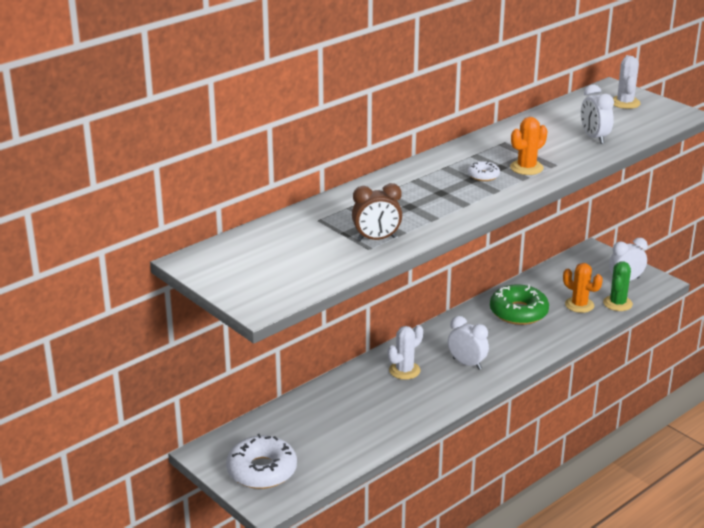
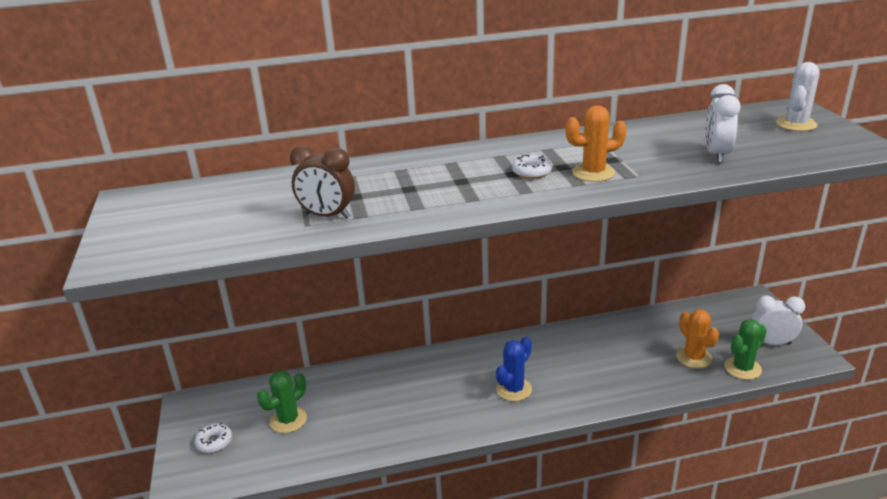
camera: 30 degrees right, 0 degrees up
white donut [226,434,297,489] -> white donut [195,423,232,453], size x0.47
white cactus [388,325,423,380] -> none
white clock [448,316,489,370] -> blue cactus [496,336,532,401]
green donut [490,284,549,325] -> none
none -> green cactus [257,370,307,433]

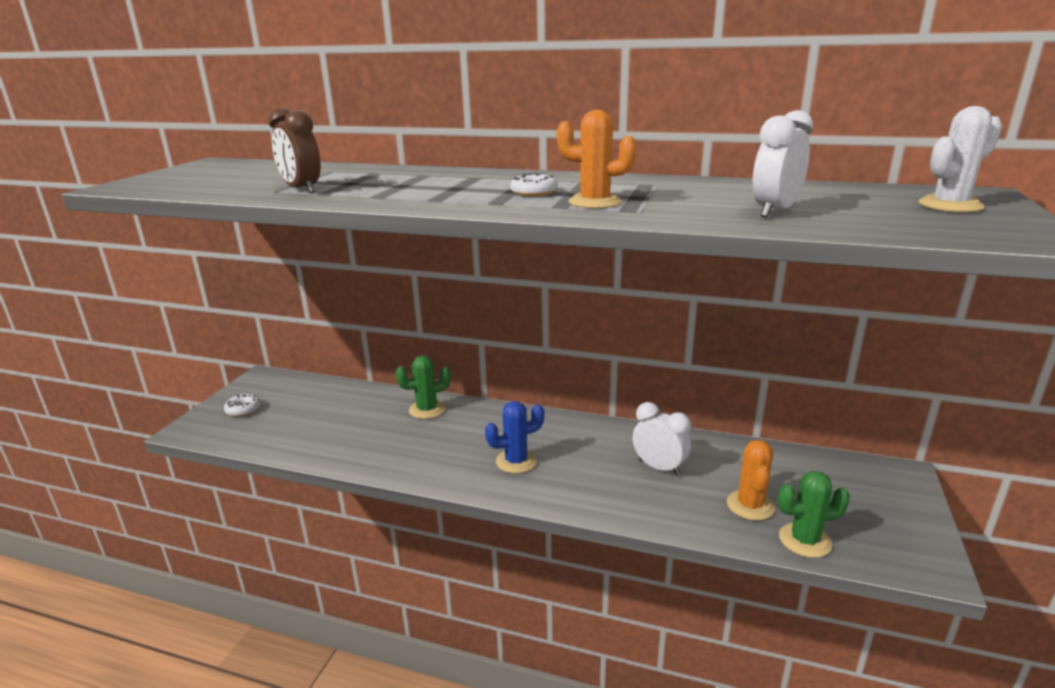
camera: 30 degrees right, 5 degrees down
green cactus [257,370,307,433] -> green cactus moved to [396,355,451,419]
white clock [752,295,805,345] -> white clock moved to [632,402,691,476]

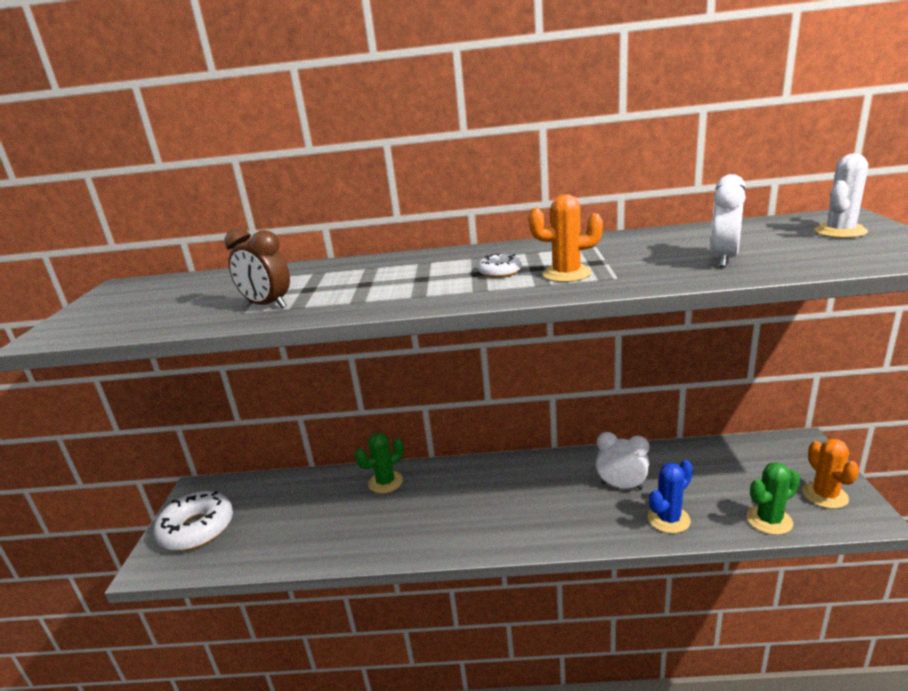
camera: 15 degrees left, 0 degrees up
white donut [224,394,261,417] -> white donut [154,491,233,551], size x2.11
blue cactus [485,401,544,474] -> blue cactus moved to [648,460,693,533]
orange cactus [727,440,775,520] -> orange cactus moved to [803,439,860,509]

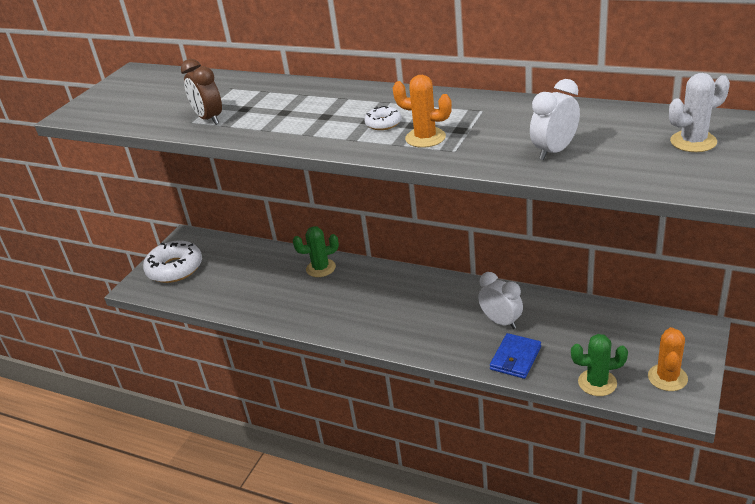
camera: 25 degrees right, 10 degrees up
blue cactus [648,460,693,533] -> blue wallet [490,333,541,379]

